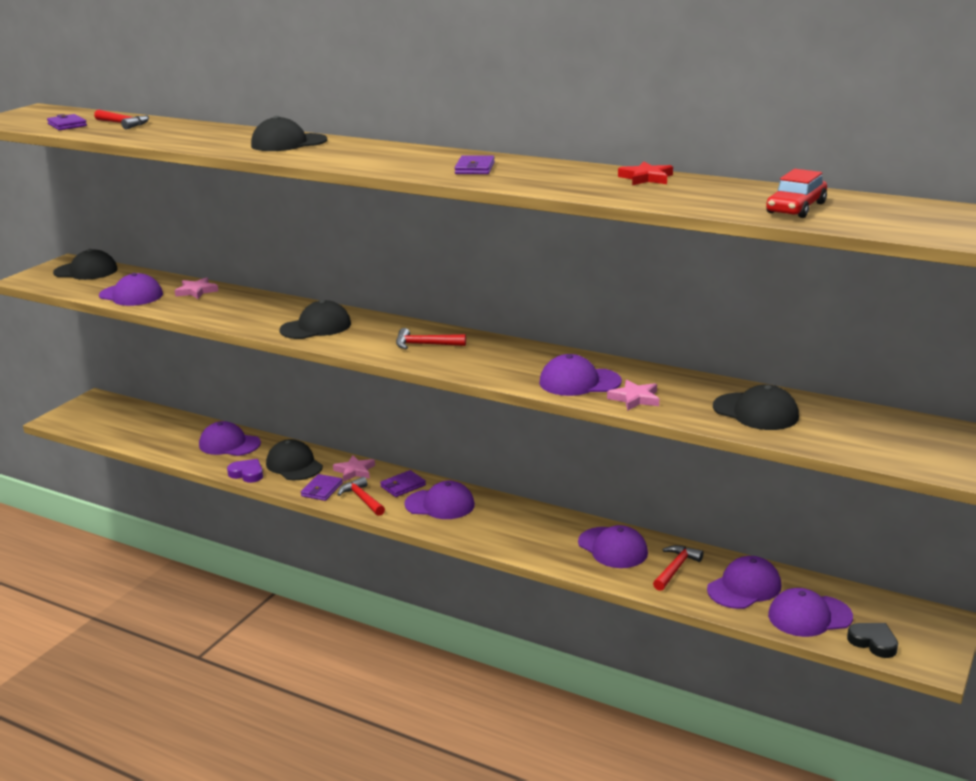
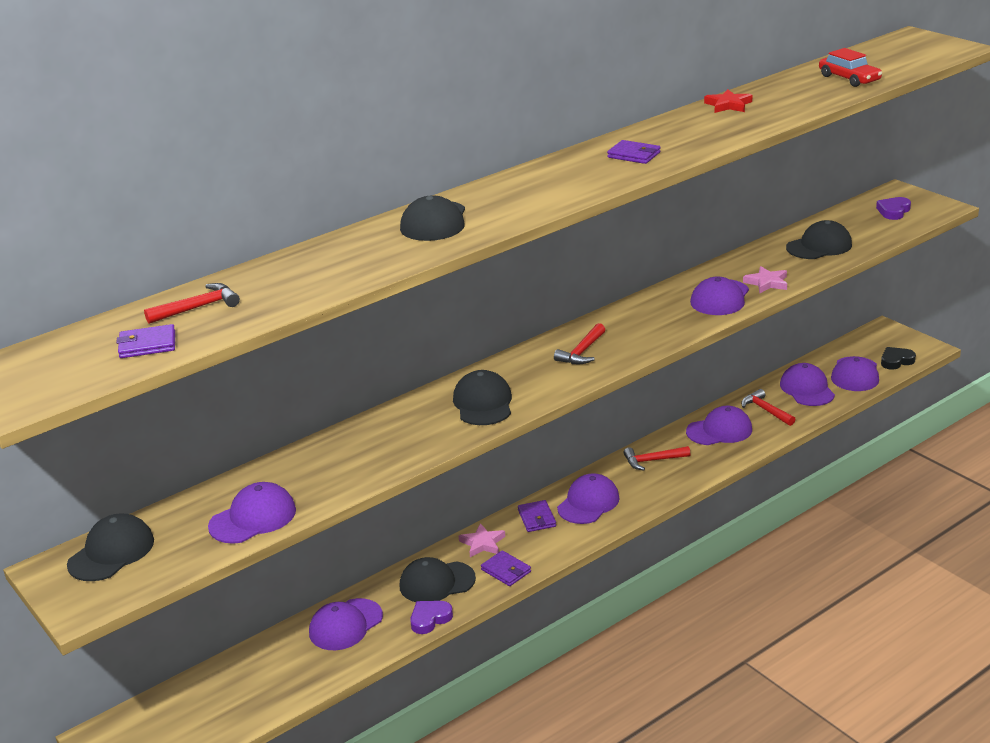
camera: 65 degrees left, 5 degrees up
pink star [174,277,218,299] -> none
red hammer [337,477,385,516] -> red hammer moved to [623,446,690,471]
none -> purple heart [876,197,911,220]

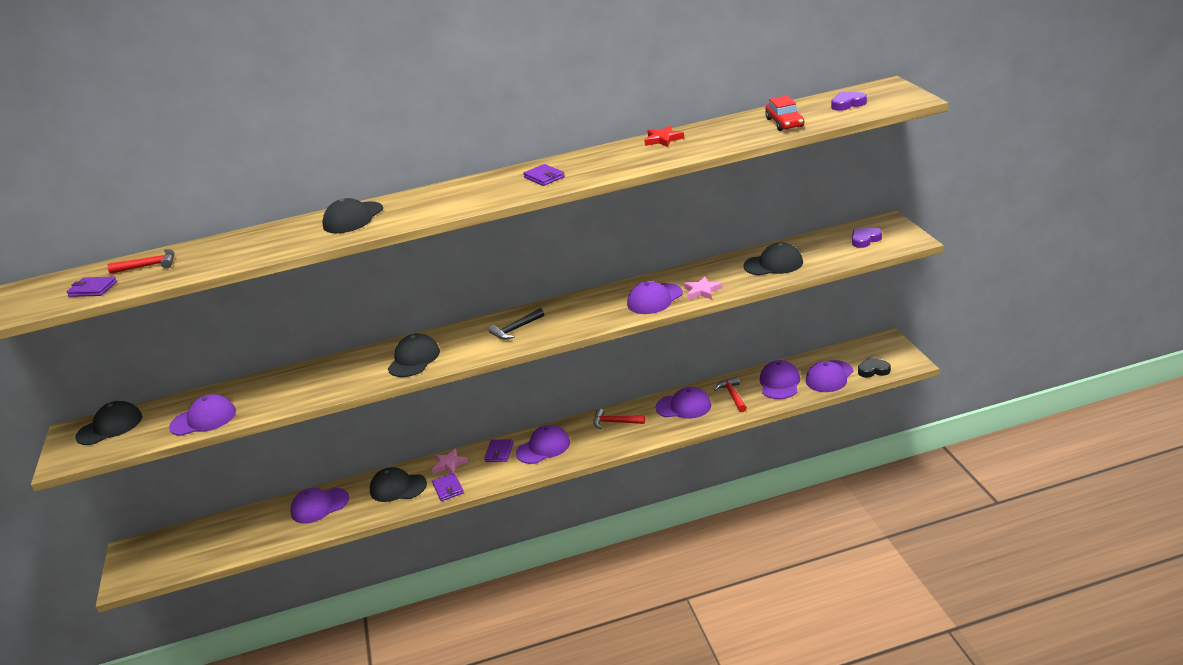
camera: 25 degrees right, 0 degrees up
purple heart [410,601,453,634] -> purple heart moved to [831,92,867,111]
red hammer [554,323,605,364] -> black hammer [488,308,544,340]

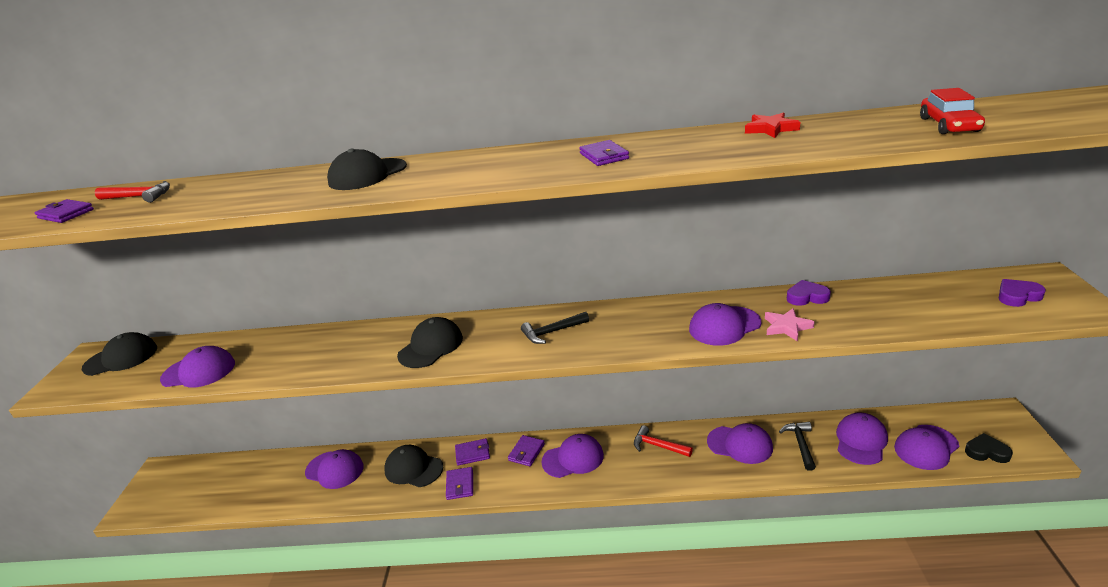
camera: 15 degrees right, 0 degrees up
purple cap [290,488,349,524] -> purple cap turned 150 degrees counterclockwise [305,449,363,489]
pink star [432,449,468,473] -> purple wallet [455,438,490,465]
red hammer [714,377,747,412] -> black hammer [779,422,816,471]
black cap [743,242,803,275] -> none
purple heart [831,92,867,111] -> purple heart moved to [787,280,831,306]

